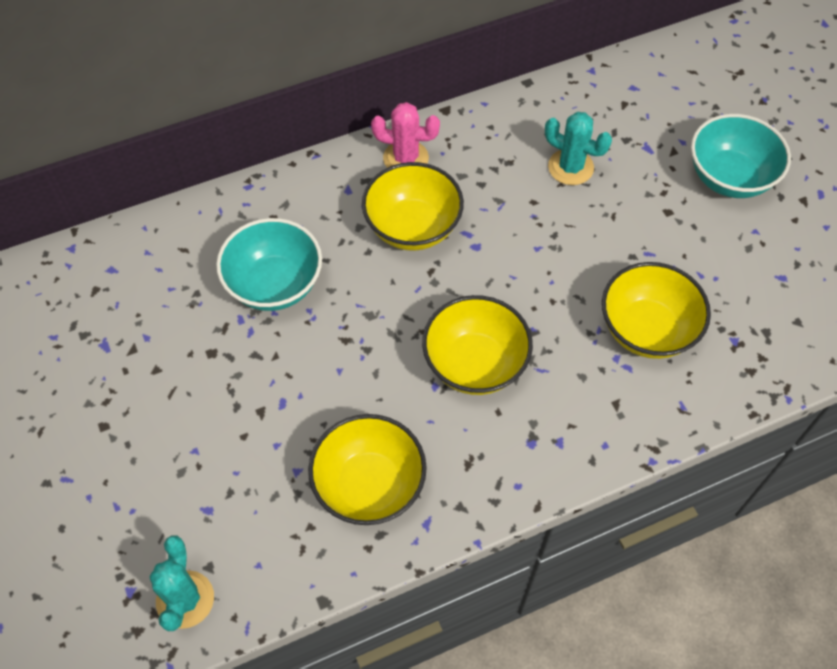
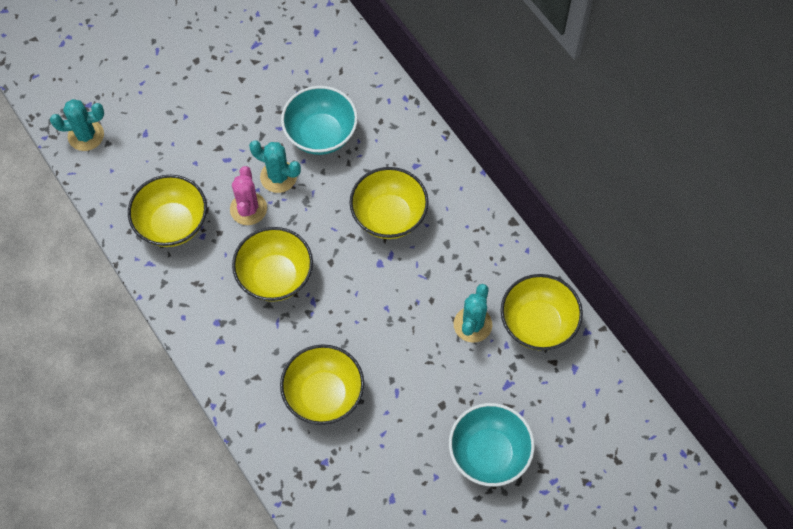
camera: 80 degrees right, 5 degrees up
pink cactus [371,102,440,168] -> pink cactus moved to [230,166,267,225]
none -> turquoise cactus [249,140,301,193]
none -> yellow bowl [501,274,583,351]

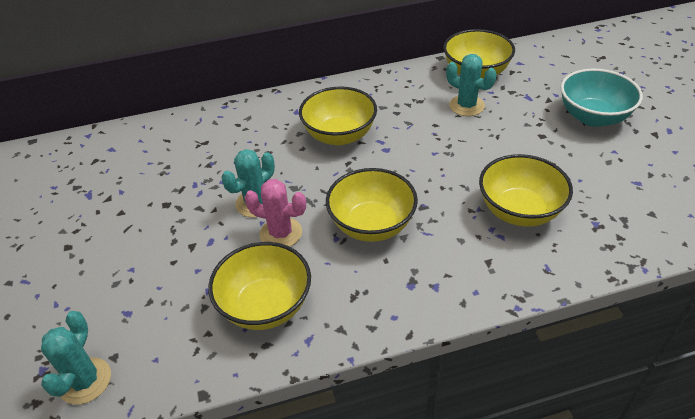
camera: 70 degrees left, 20 degrees down
turquoise bowl [281,86,358,155] -> none

